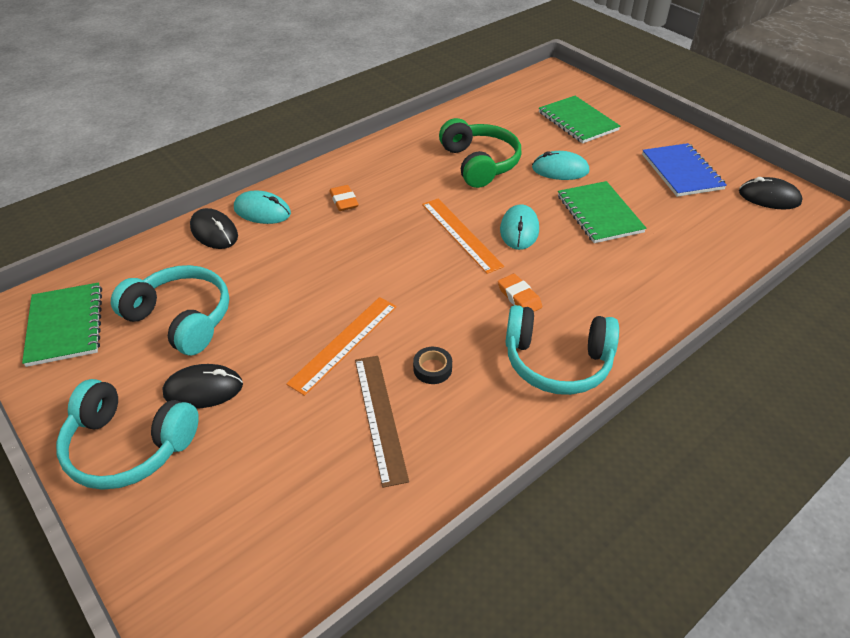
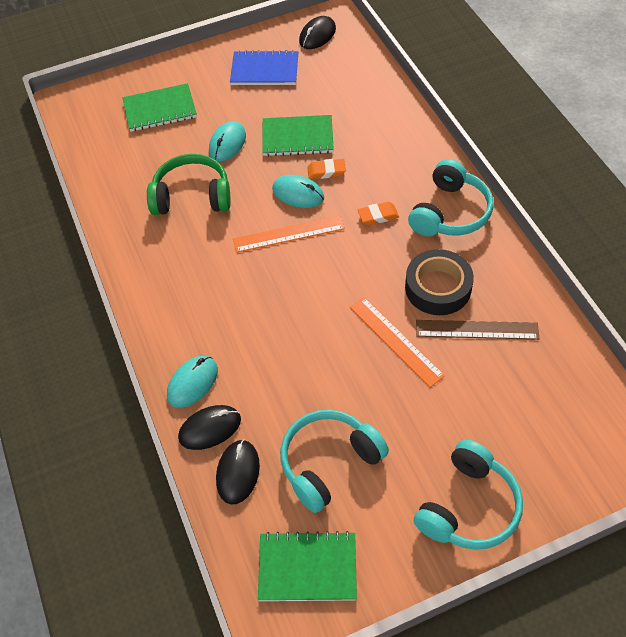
camera: 70 degrees left, 10 degrees up
black mouse [162,364,243,409] -> black mouse moved to [216,440,260,504]
orange eraser [329,185,359,211] -> orange eraser moved to [307,159,346,179]
black tape [413,347,452,384] -> black tape [405,249,474,315], size x2.16

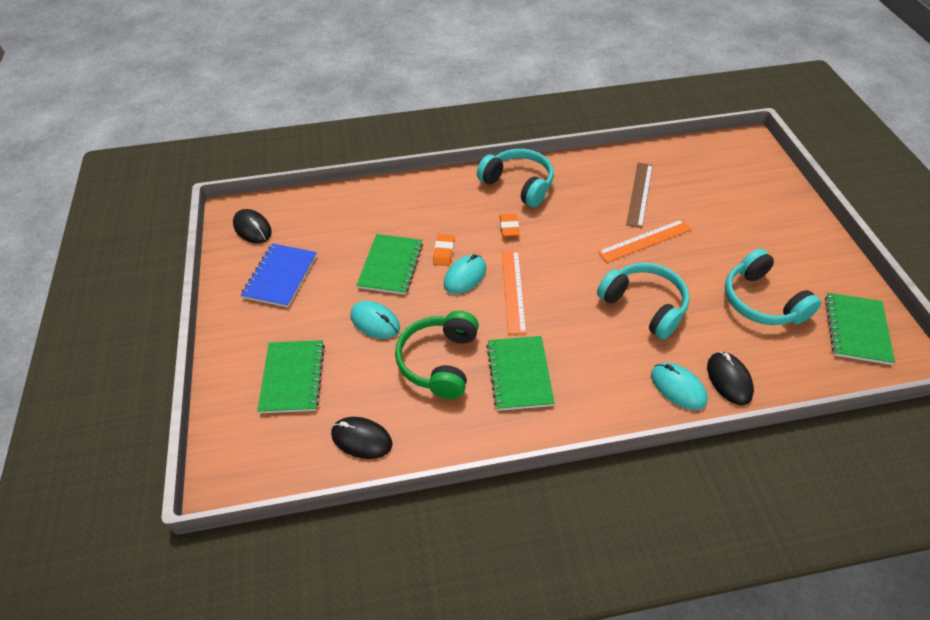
camera: 80 degrees left, 5 degrees down
black mouse [216,440,260,504] -> black mouse moved to [331,417,393,459]
black tape [405,249,474,315] -> none
turquoise headphones [414,440,523,550] -> turquoise headphones moved to [597,263,690,340]
none -> green notebook [486,336,555,411]

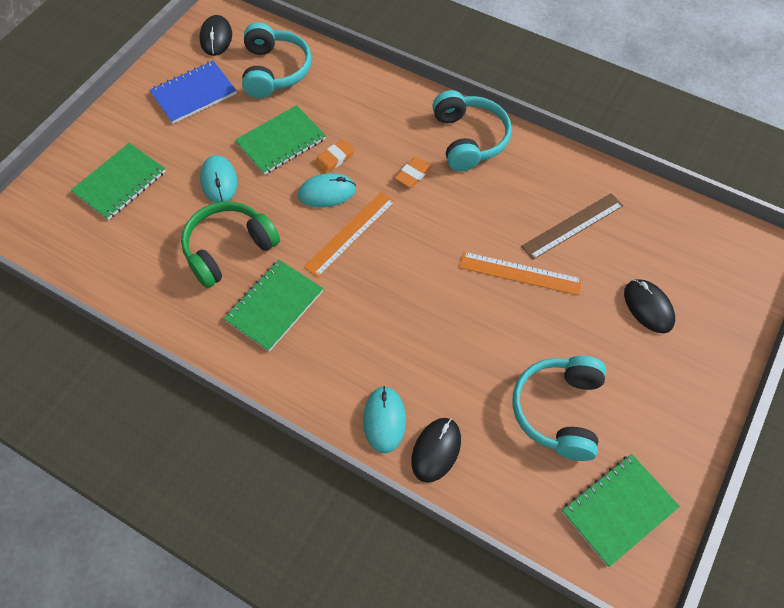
camera: 40 degrees right, 10 degrees up
black mouse [331,417,393,459] -> black mouse moved to [624,279,675,333]
turquoise headphones [597,263,690,340] -> turquoise headphones moved to [242,22,312,98]

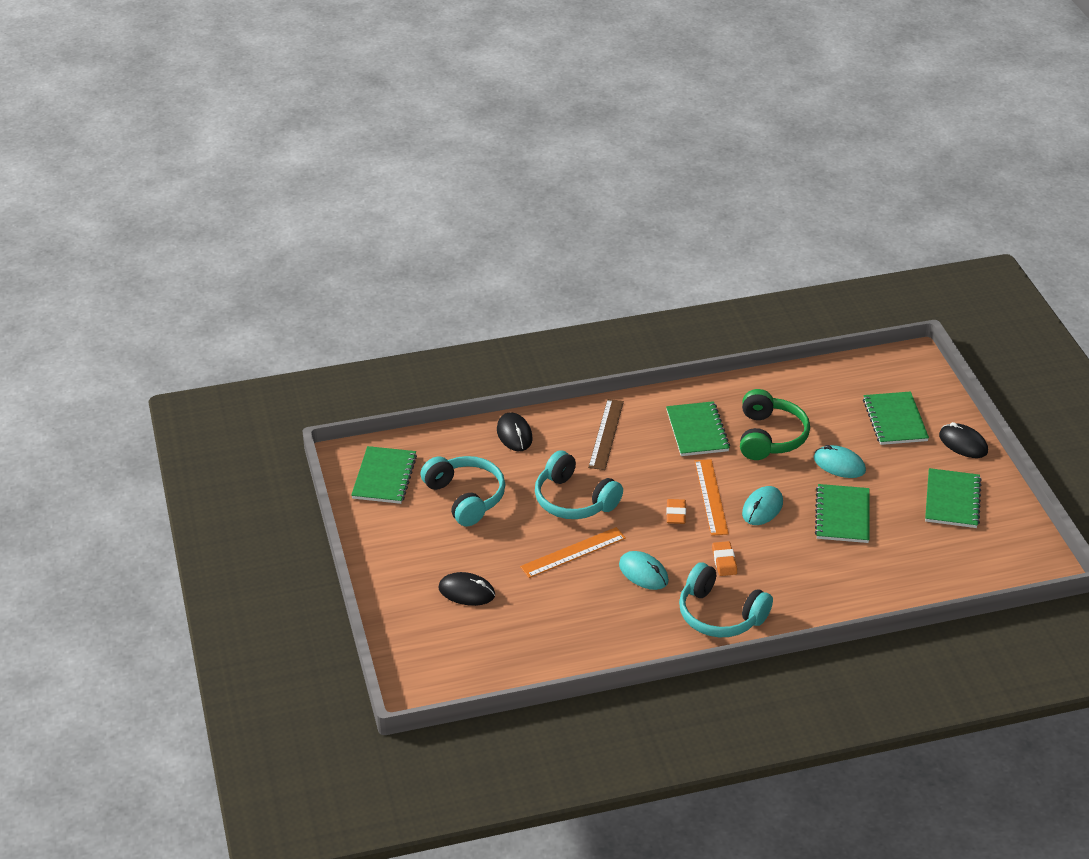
camera: 135 degrees right, 20 degrees down
blue notebook [150,61,237,124] -> green notebook [925,468,982,528]
black mouse [200,15,232,56] -> black mouse moved to [939,422,988,458]
turquoise headphones [242,22,312,98] -> turquoise headphones moved to [535,450,623,519]
orange eraser [314,139,354,174] -> orange eraser moved to [666,499,686,524]
turquoise mouse [363,386,406,453] -> turquoise mouse moved to [619,551,669,590]
brown ruler [521,193,623,260] -> brown ruler moved to [588,399,624,470]

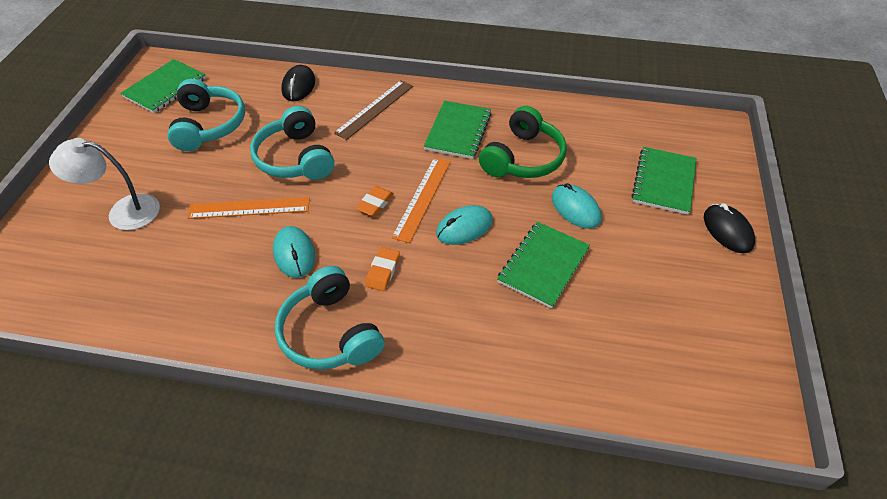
camera: 25 degrees right, 10 degrees up
black mouse [438,572,495,606] -> white lamp [49,138,160,230]
green notebook [925,468,982,528] -> none

